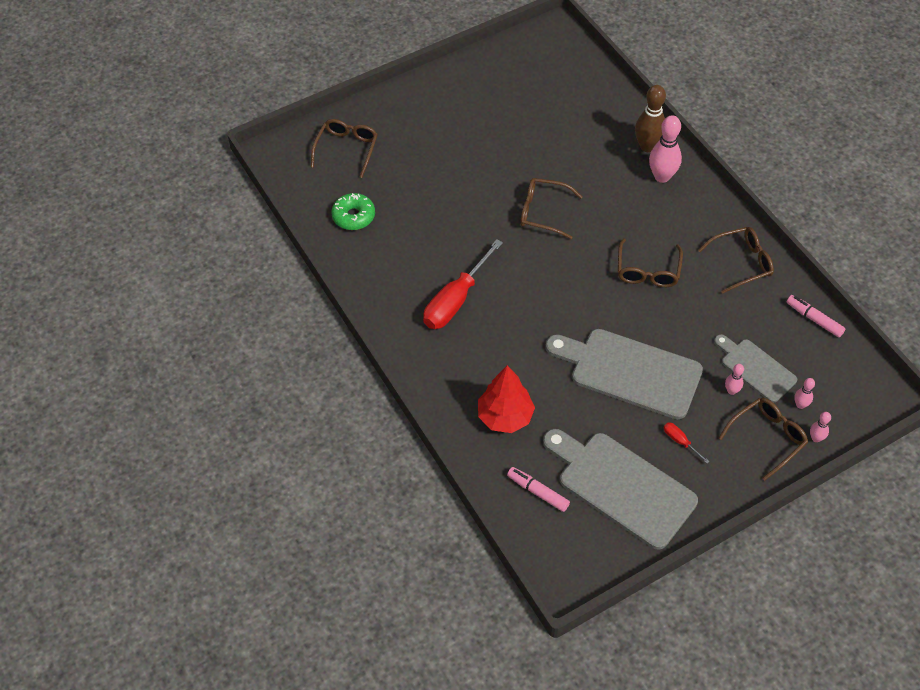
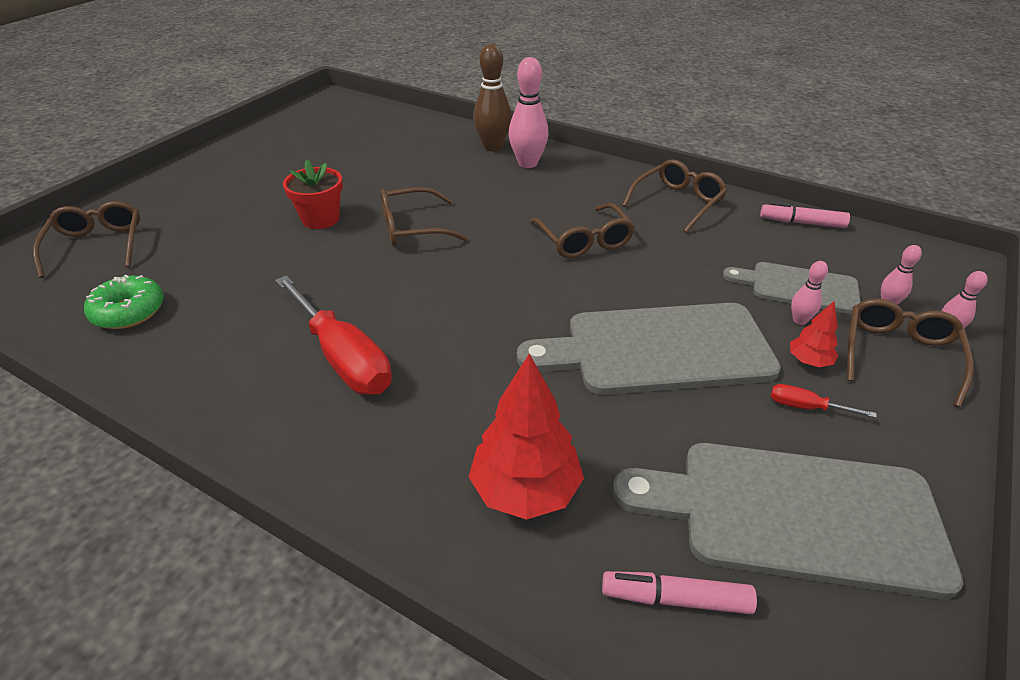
camera: 30 degrees left, 15 degrees down
red screwdriver [423,239,503,329] -> red screwdriver turned 45 degrees counterclockwise [275,275,392,395]
none -> red flower pot [283,160,343,229]
none -> red tree [790,301,839,367]

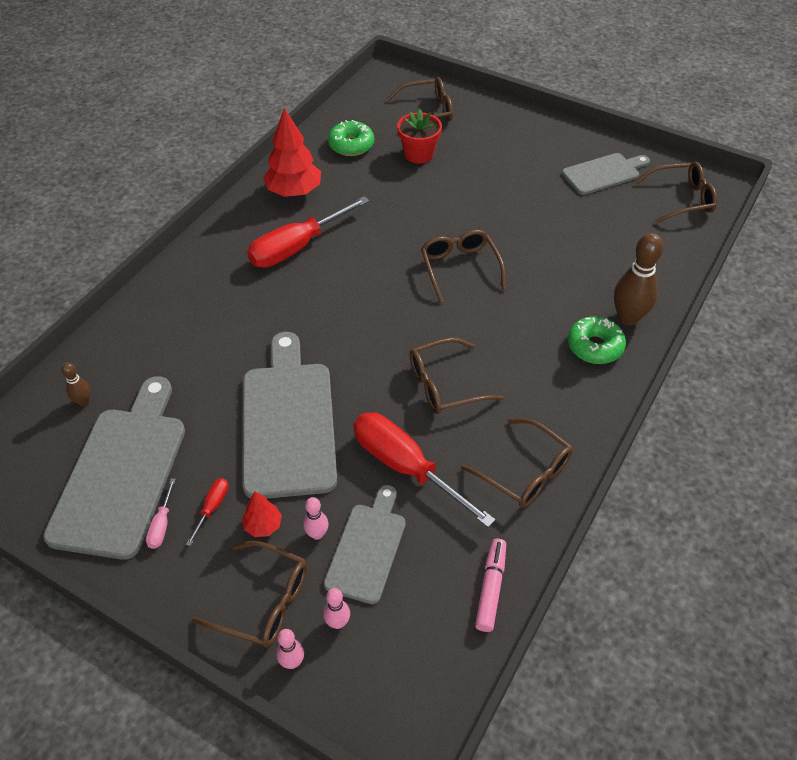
camera: 90 degrees right, 10 degrees up
red flower pot [283,160,343,229] -> red flower pot moved to [397,109,442,163]
red tree [469,354,584,520] -> red tree moved to [263,108,321,197]
pink bowling pin [509,57,549,168] -> green donut [568,317,626,364]
pink marker [602,571,757,614] -> brown bowling pin [61,362,91,406]
none -> pink screwdriver [146,478,176,549]
none -> red screwdriver [353,412,496,528]
none -> grey cutting board [562,153,650,195]
none -> brown glasses [635,162,717,223]

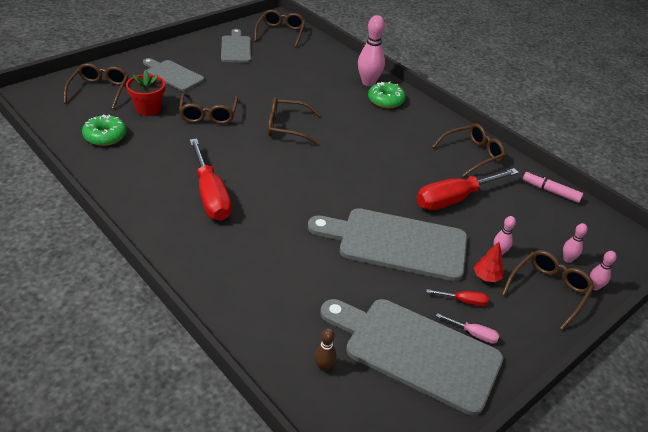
camera: 75 degrees left, 10 degrees down
red screwdriver [186,478,228,546] -> red screwdriver turned 150 degrees clockwise [426,289,489,306]
red tree [263,108,321,197] -> none
grey cutting board [324,485,406,604] -> grey cutting board moved to [143,58,204,91]
brown glasses [410,338,503,414] -> brown glasses moved to [179,93,238,124]
brown bowling pin [614,233,664,325] -> pink bowling pin [358,15,385,86]

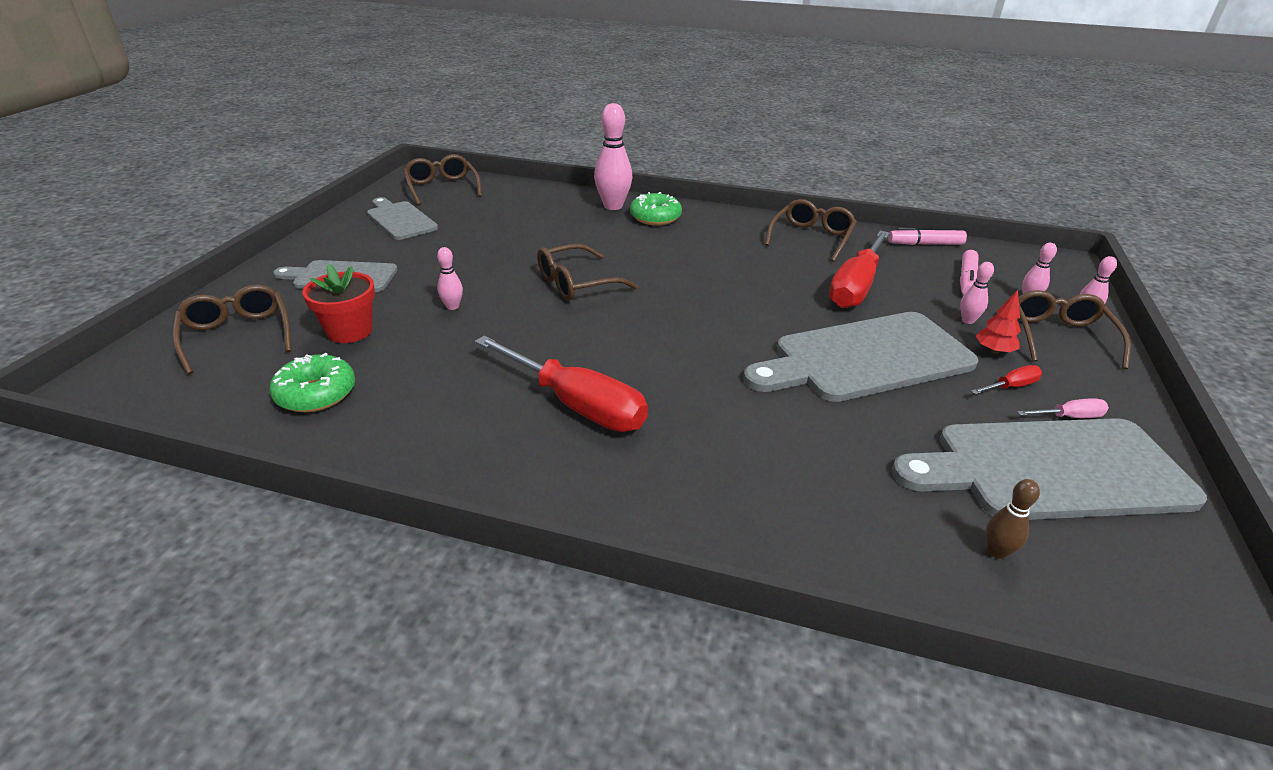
camera: 30 degrees left, 5 degrees down
brown glasses [179,93,238,124] -> pink bowling pin [437,247,463,310]
none -> pink marker [960,250,979,295]

